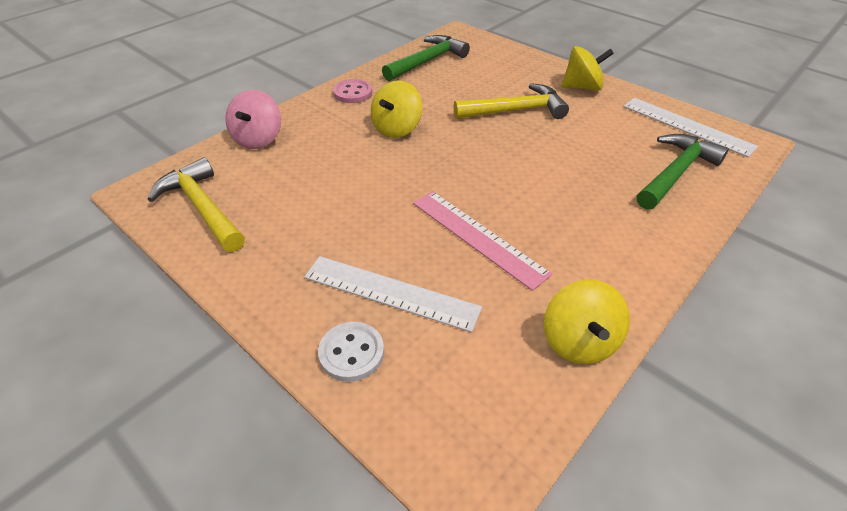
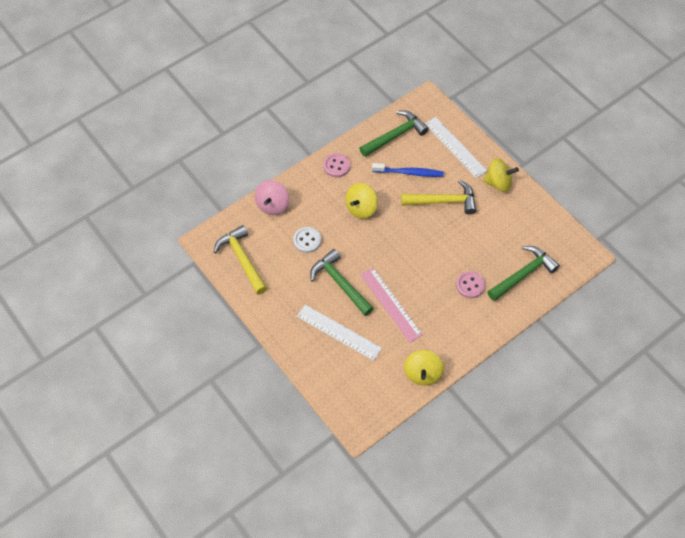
camera: 10 degrees right, 15 degrees up
white button [318,322,384,382] -> white button moved to [293,227,321,253]
white ruler [623,98,758,157] -> white ruler moved to [425,117,487,178]
none -> green hammer [310,249,374,316]
none -> blue toothbrush [372,163,444,177]
none -> pink button [456,271,485,298]

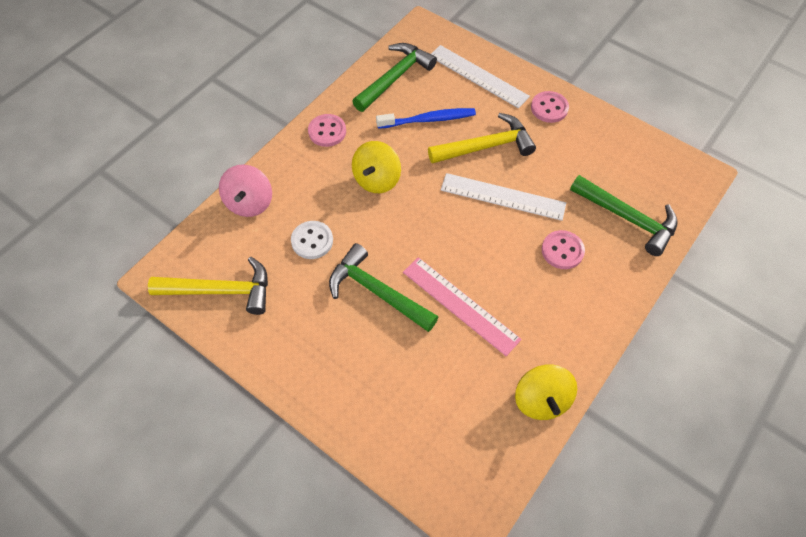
camera: 15 degrees left, 0 degrees up
yellow hammer [214,225,267,294] -> yellow hammer turned 135 degrees clockwise [148,257,268,315]
white ruler [297,305,382,361] -> white ruler moved to [441,173,566,221]
yellow spinning top [483,158,519,192] -> pink button [531,91,569,123]
green hammer [488,246,560,301] -> green hammer turned 90 degrees clockwise [570,175,677,256]

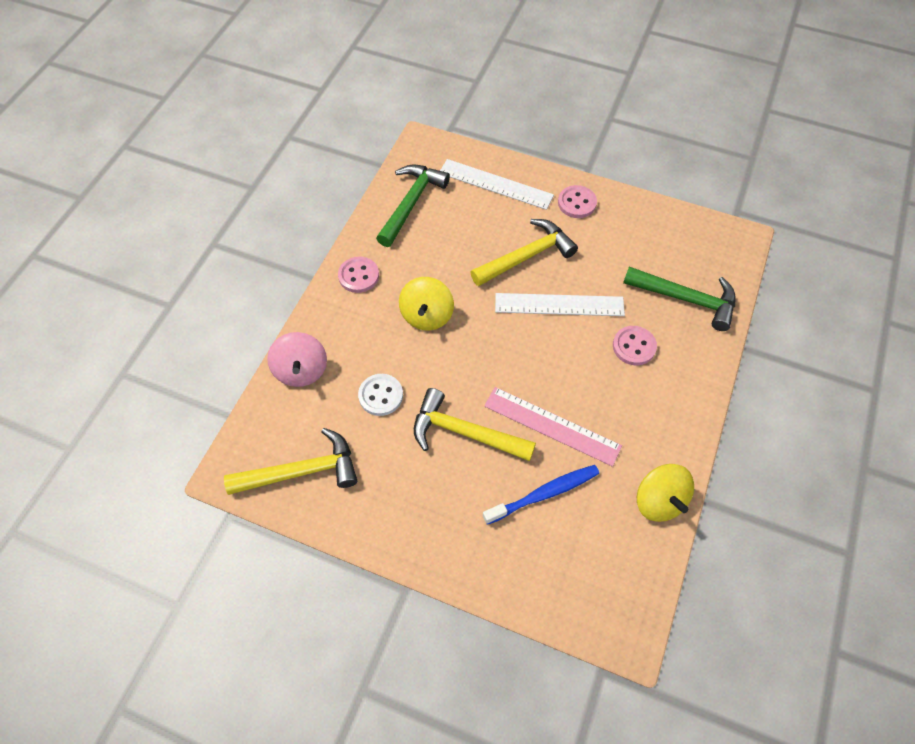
camera: 15 degrees left, 0 degrees up
green hammer [329,243,438,332] -> yellow hammer [414,388,536,461]
blue toothbrush [376,108,476,129] -> blue toothbrush moved to [483,465,599,525]

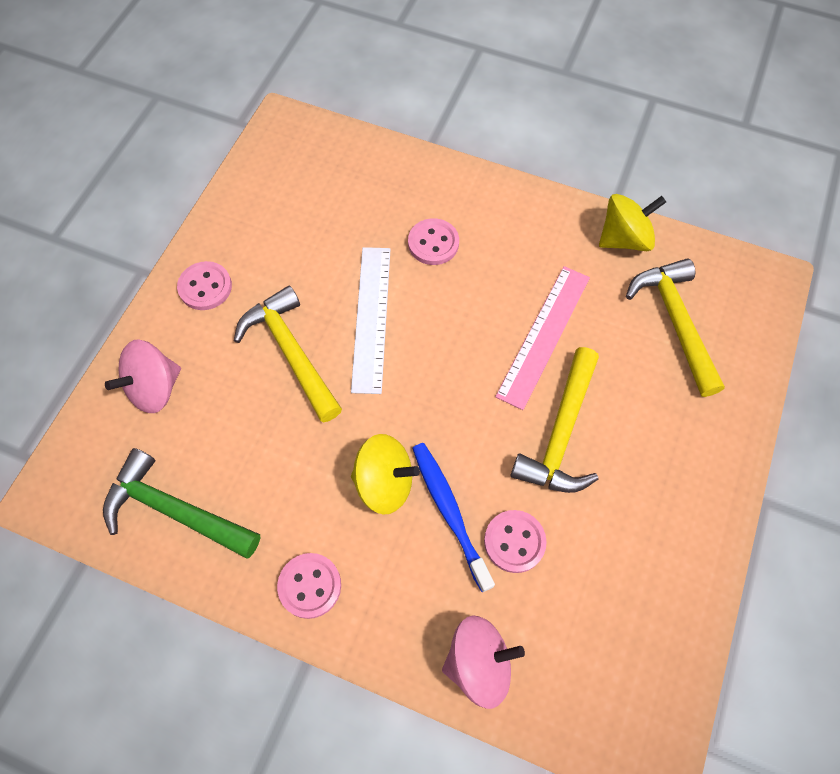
camera: 90 degrees left, 5 degrees up
yellow hammer [224,428,357,495] -> yellow hammer moved to [626,259,725,397]
white button [358,374,403,416] -> pink button [484,510,547,573]
white ruler [440,159,554,210] -> pink spinning top [105,339,181,413]
blue toothbrush [483,465,599,525] -> blue toothbrush moved to [412,443,495,592]
green hammer [623,267,736,331] -> none

